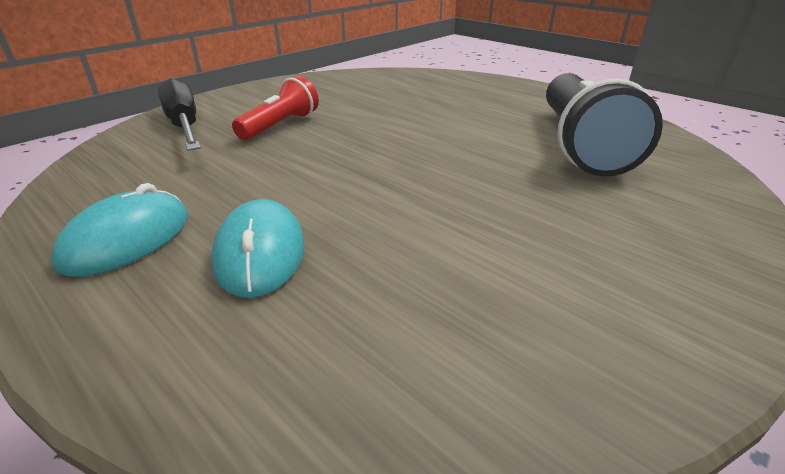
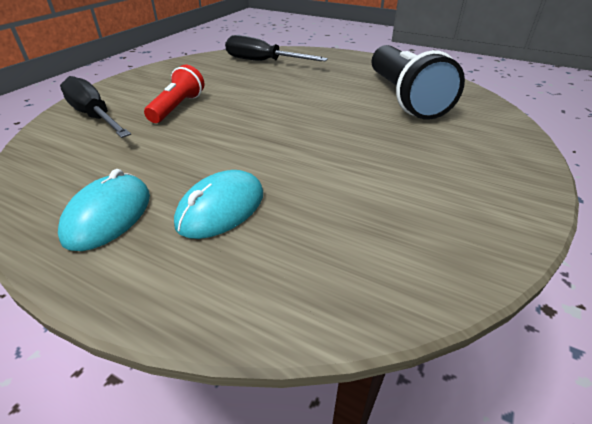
camera: 15 degrees left, 5 degrees up
turquoise mouse [211,199,304,298] -> turquoise mouse turned 60 degrees clockwise [174,170,263,239]
none -> black screwdriver [225,35,328,61]

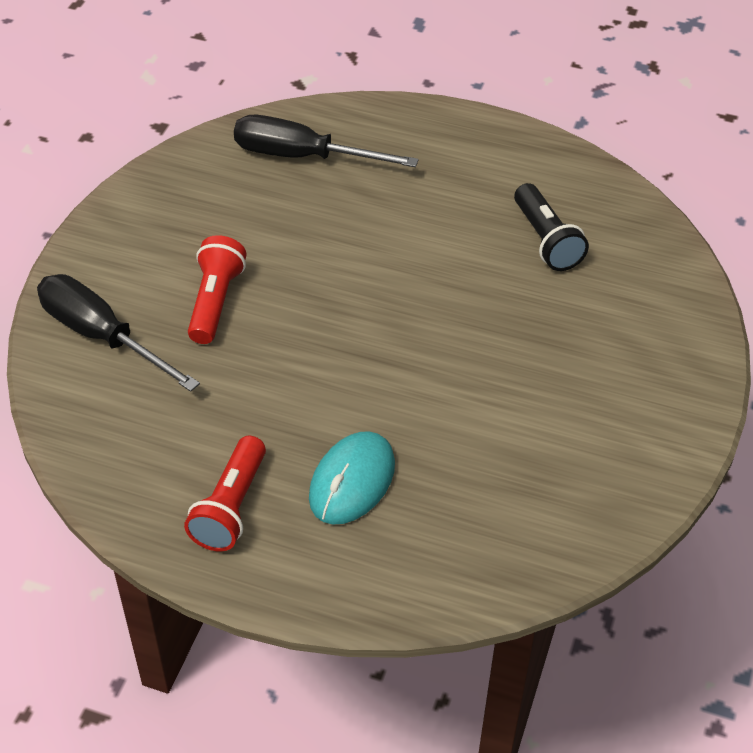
camera: 10 degrees left, 10 degrees up
turquoise mouse [58,169,150,251] -> red flashlight [184,436,266,552]
black flashlight [372,45,465,120] -> black flashlight [514,183,589,271], size x0.57

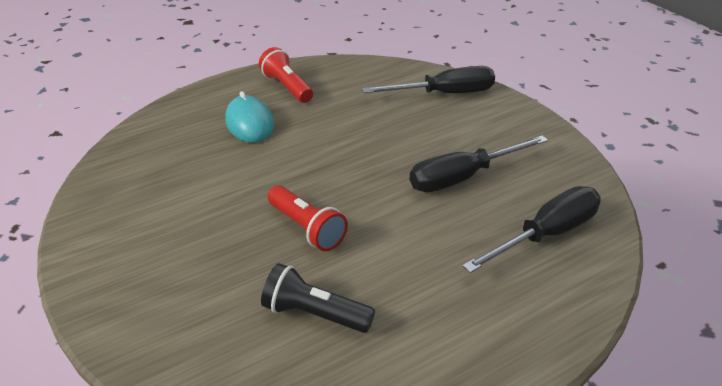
camera: 130 degrees right, 10 degrees down
red flashlight [188,235,246,344] -> red flashlight moved to [268,185,348,251]
none -> black screwdriver [410,135,548,192]

